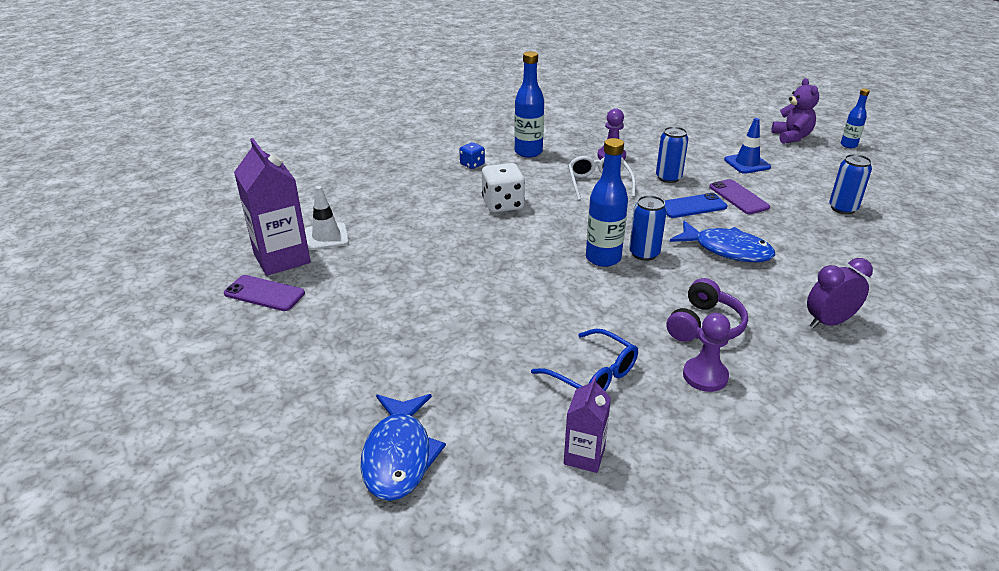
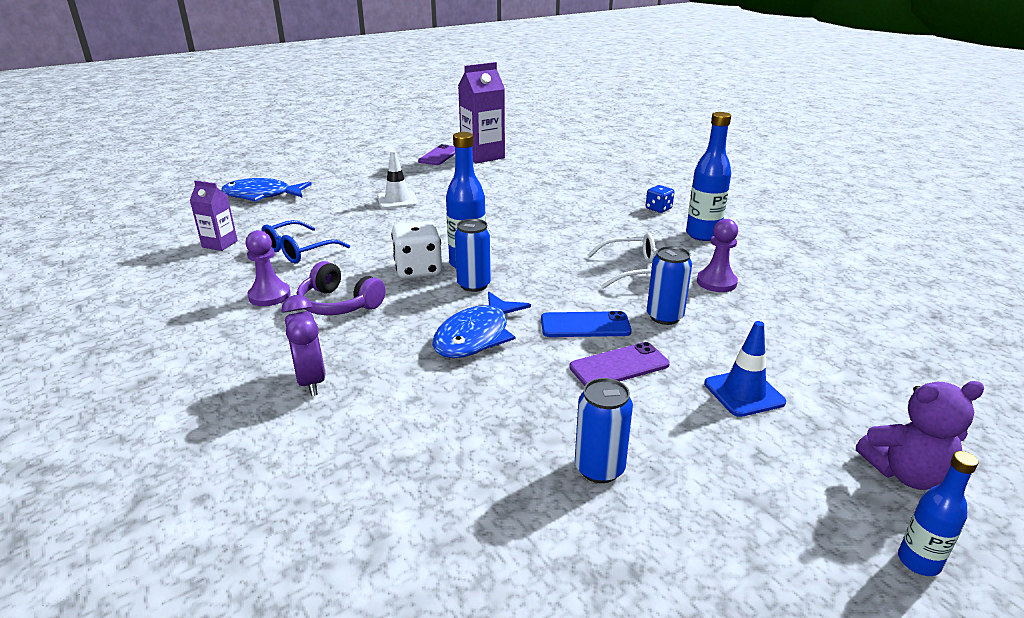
camera: 90 degrees right, 5 degrees down
white traffic cone [305,186,349,250] -> white traffic cone moved to [377,151,418,209]
white dice [482,163,525,213] -> white dice moved to [391,221,442,279]
blue phone [665,193,727,218] -> blue phone turned 75 degrees counterclockwise [541,311,631,337]

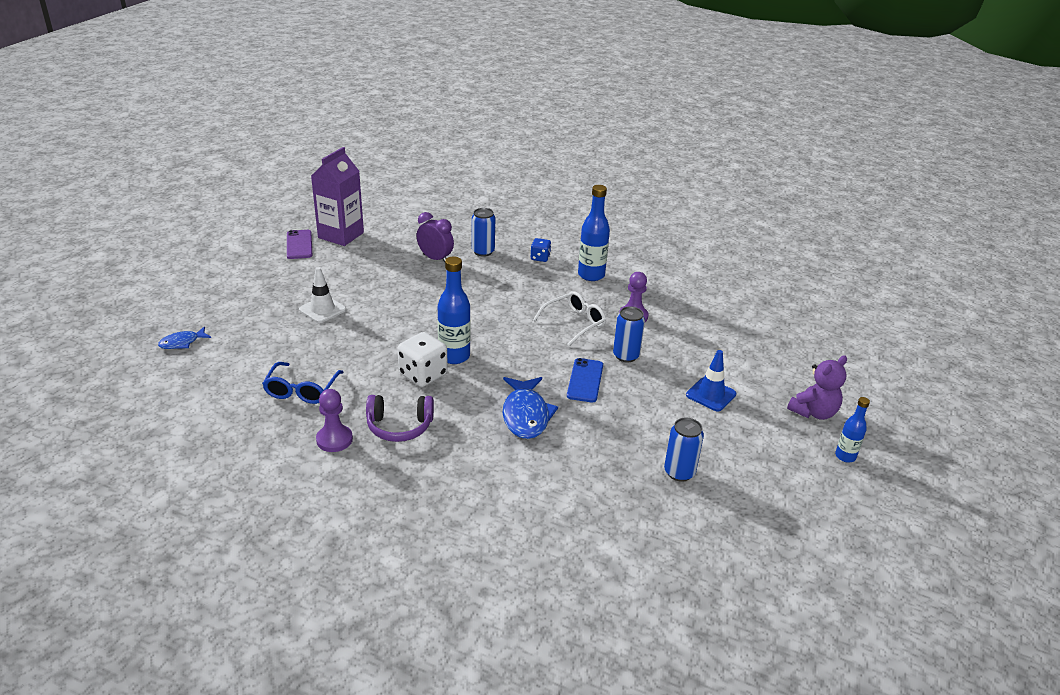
camera: 35 degrees left, 5 degrees up
purple carton [190,180,238,251] -> none
blue fish [221,178,312,202] -> blue fish [158,327,211,349], size x0.56
purple clock [282,295,326,396] -> purple clock moved to [416,212,454,262]
blue can [455,219,491,292] -> blue can moved to [472,208,495,257]
blue phone [541,311,631,337] -> blue phone turned 45 degrees counterclockwise [567,358,603,402]
purple phone [569,342,670,386] -> none

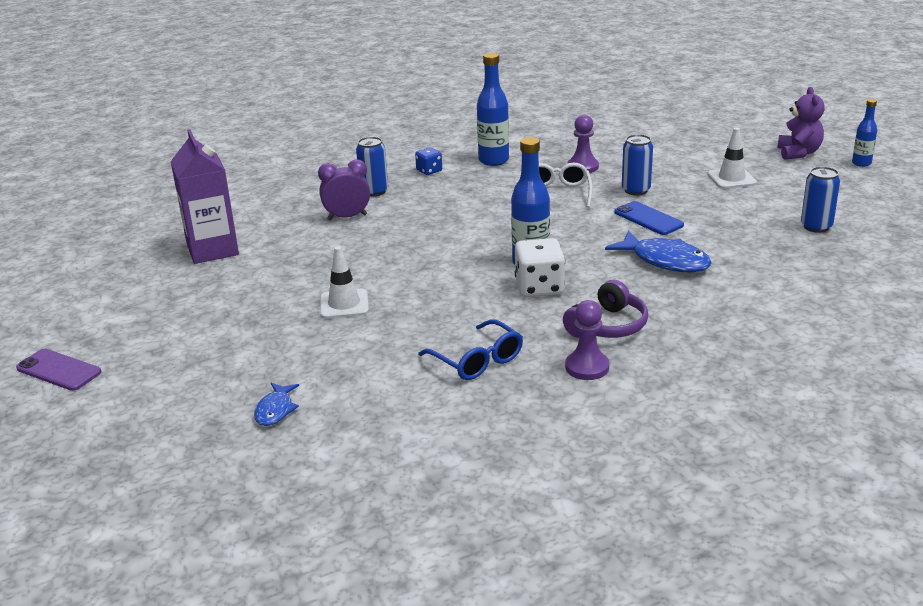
camera: 45 degrees left, 5 degrees down
purple phone [287,230,313,259] -> purple phone moved to [16,349,102,391]
blue traffic cone [686,350,736,411] -> white traffic cone [707,128,757,189]

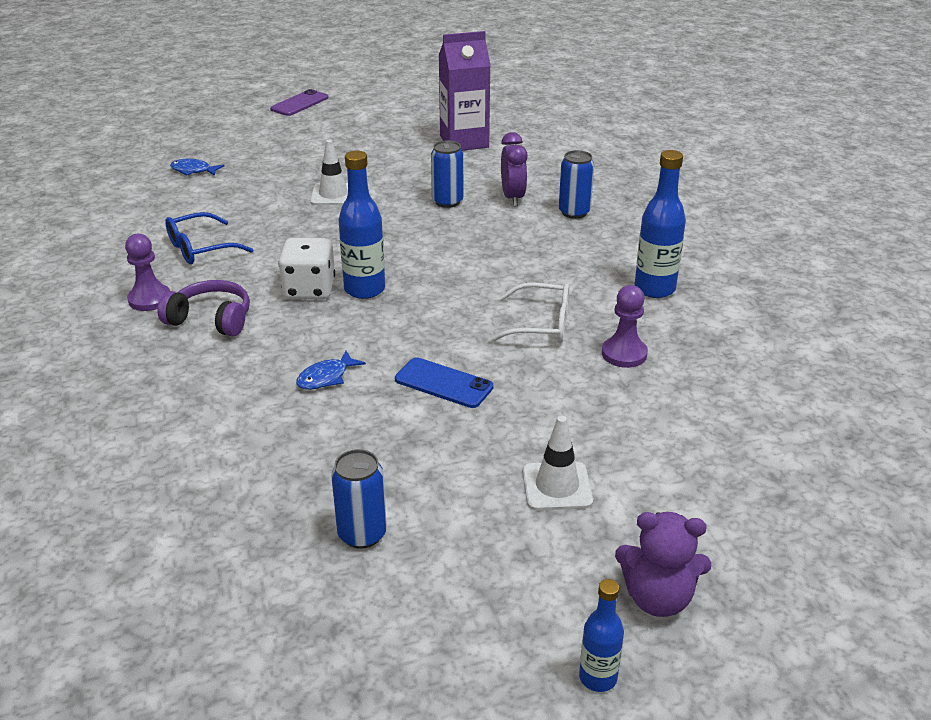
camera: 95 degrees right, 5 degrees up
blue dice [415,147,442,175] -> none
purple headphones [563,280,648,338] -> purple headphones turned 150 degrees clockwise [157,280,250,336]
blue fish [605,230,712,272] -> blue fish [296,351,366,390], size x0.56
blue phone [614,201,684,235] -> blue phone turned 60 degrees clockwise [395,357,493,408]
blue can [622,134,653,195] -> blue can moved to [431,140,463,208]

